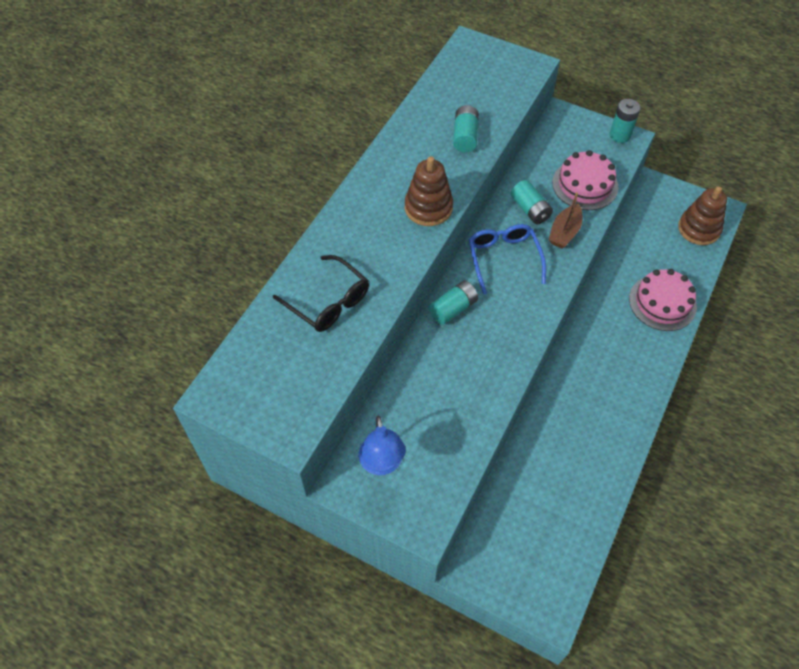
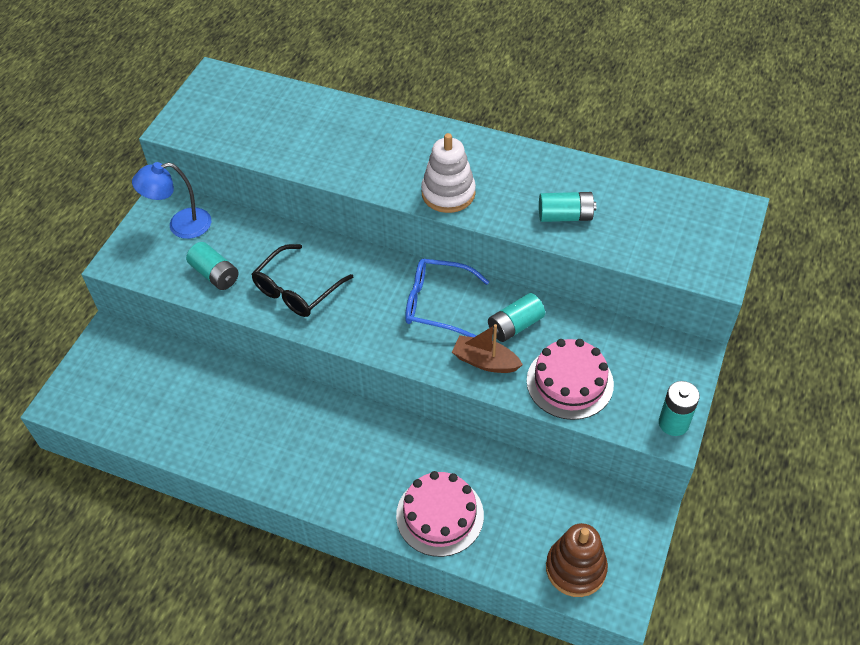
camera: 85 degrees right, 5 degrees down
black glasses [273,255,369,332] -> black glasses moved to [252,244,353,317]
brown stacking toy [405,156,453,226] -> white stacking toy [421,133,476,213]
turquoise battery [429,281,478,325] -> turquoise battery moved to [186,242,238,290]
blue glasses [469,224,546,295] -> blue glasses turned 150 degrees counterclockwise [405,259,489,337]

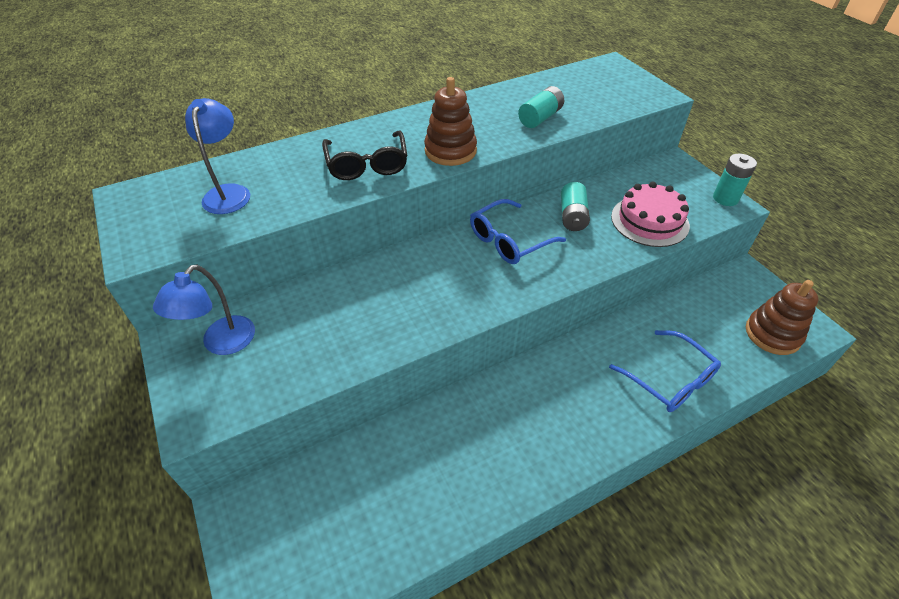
camera: 50 degrees left, 5 degrees down
turquoise battery [186,242,238,290] -> none
black glasses [252,244,353,317] -> black glasses moved to [322,131,408,180]
pink cake [396,471,484,557] -> blue glasses [609,330,721,412]
white stacking toy [421,133,476,213] -> brown stacking toy [424,77,477,166]
brown boat [452,324,523,373] -> none
none -> blue lamp [185,98,250,214]

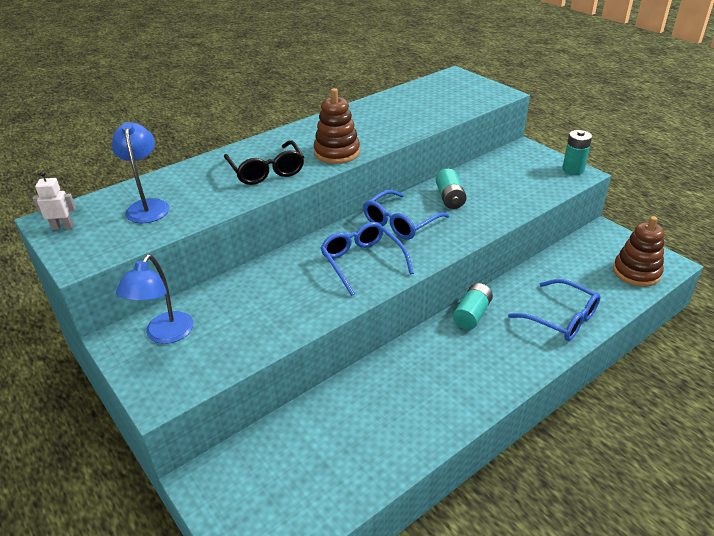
camera: 10 degrees left, 10 degrees down
turquoise battery [518,86,564,128] -> turquoise battery moved to [453,283,493,330]
pink cake [611,182,690,247] -> none
none -> white robot [33,172,76,230]
none -> blue glasses [320,222,414,296]

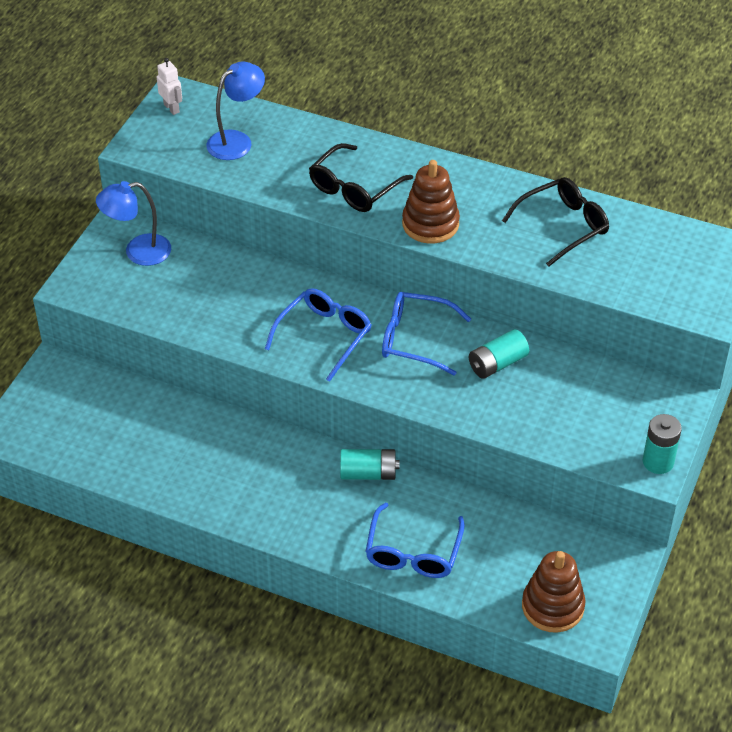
camera: 60 degrees right, 10 degrees up
none -> black glasses [502,177,609,266]

